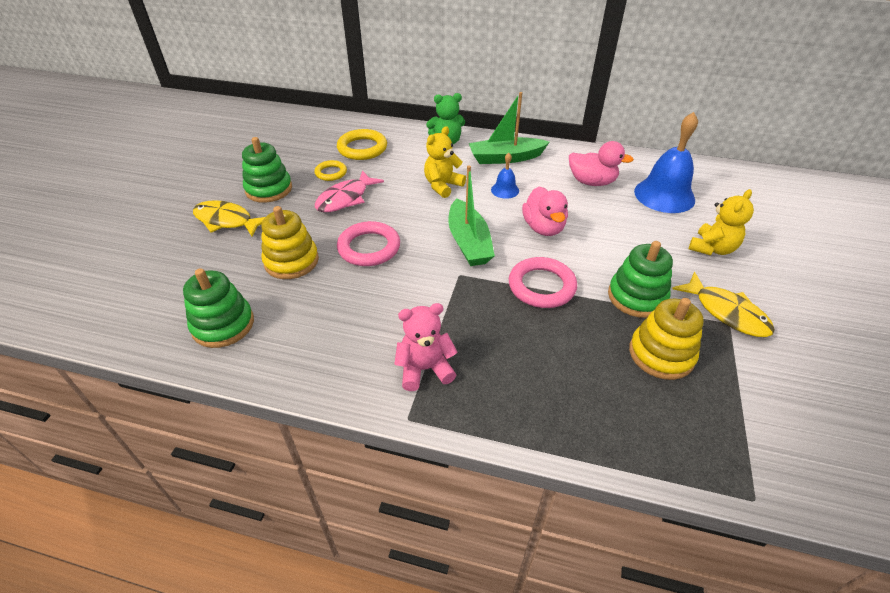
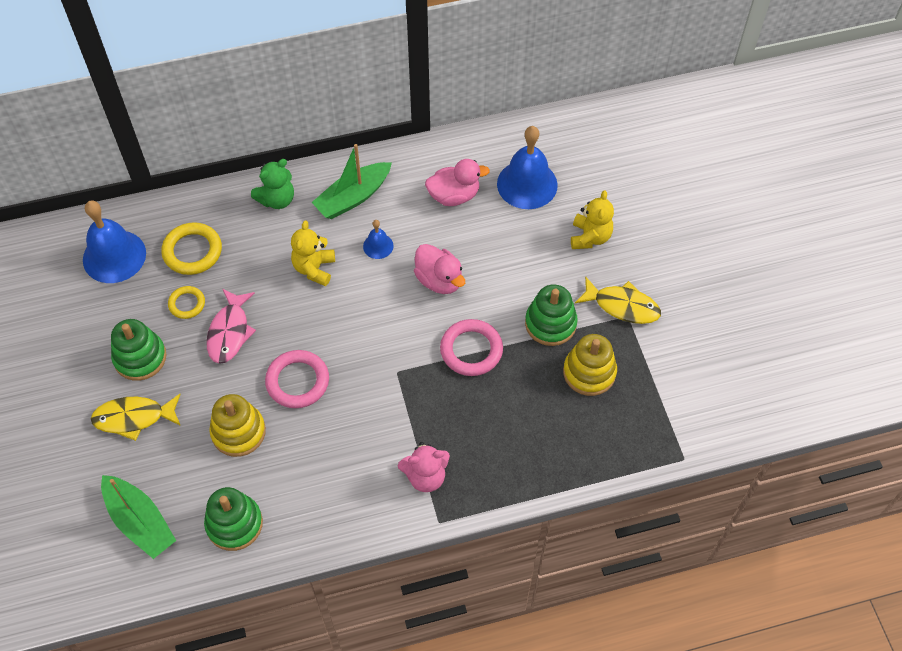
camera: 30 degrees left, 15 degrees up
pink teddy bear [394,303,458,391] -> pink teddy bear turned 150 degrees counterclockwise [398,442,450,492]
green boat [448,166,495,266] -> green boat moved to [101,475,176,559]
none -> blue bell [83,200,146,283]

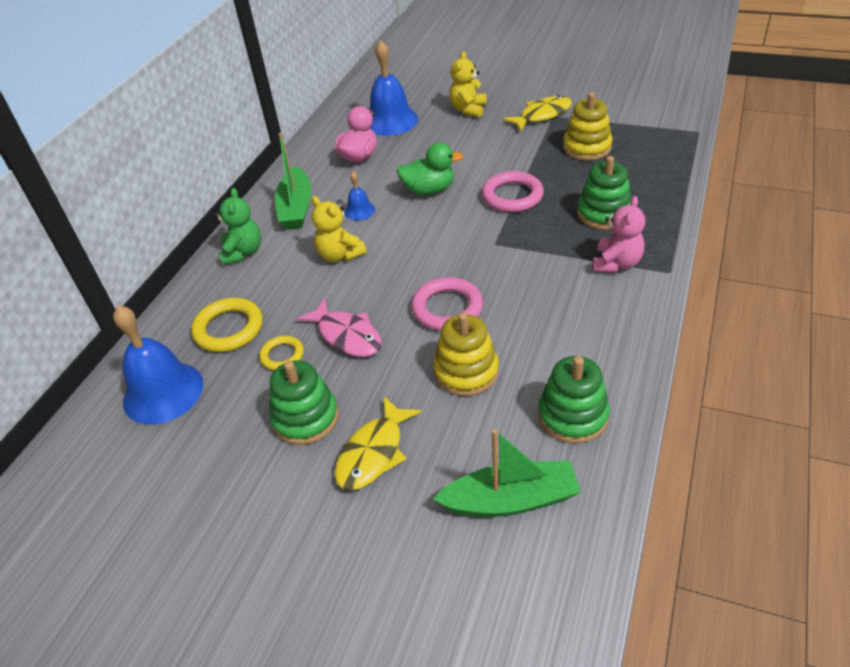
camera: 50 degrees left, 15 degrees down
pink duck [414,244,465,294] -> green duck [396,142,463,195]
green stacking toy [525,285,578,346] -> green stacking toy moved to [577,156,631,230]
yellow teddy bear [571,190,614,249] -> yellow teddy bear turned 120 degrees counterclockwise [449,51,487,118]

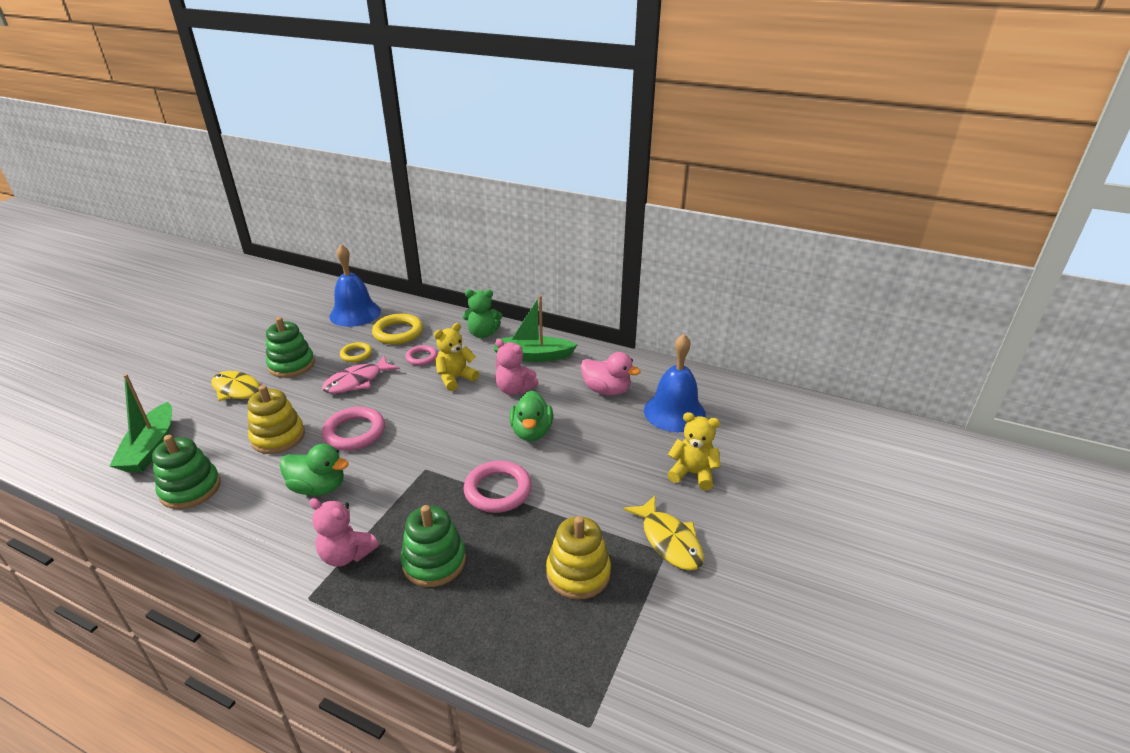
camera: 90 degrees right, 10 degrees down
blue bell [344,172,375,221] -> pink teddy bear [495,339,539,395]
none -> green duck [280,444,349,496]
none -> pink ring [405,345,438,366]

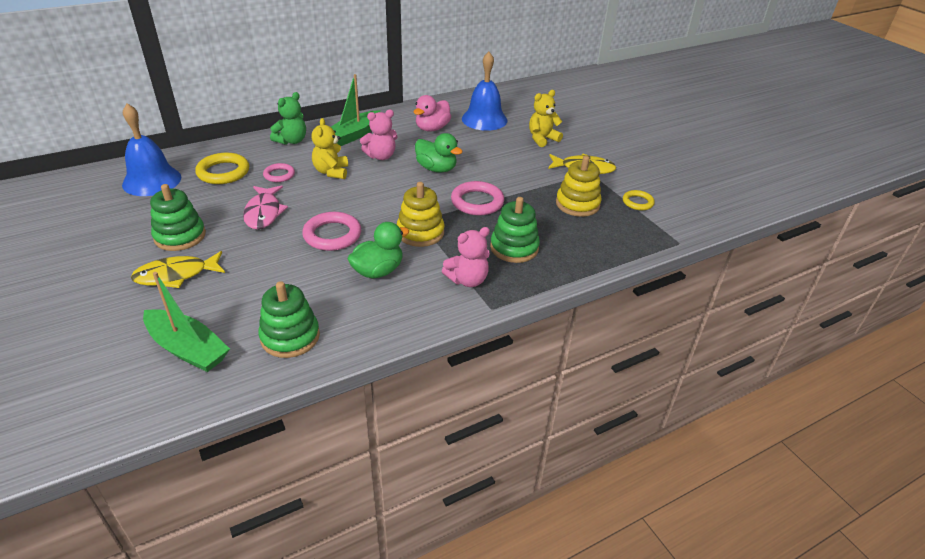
camera: 55 degrees left, 5 degrees up
yellow stacking toy [248,385,305,454] -> yellow stacking toy moved to [397,182,444,247]
yellow ring [340,342,372,362] -> yellow ring moved to [623,190,655,210]
pink duck [581,352,640,395] -> pink duck turned 150 degrees clockwise [413,95,451,132]

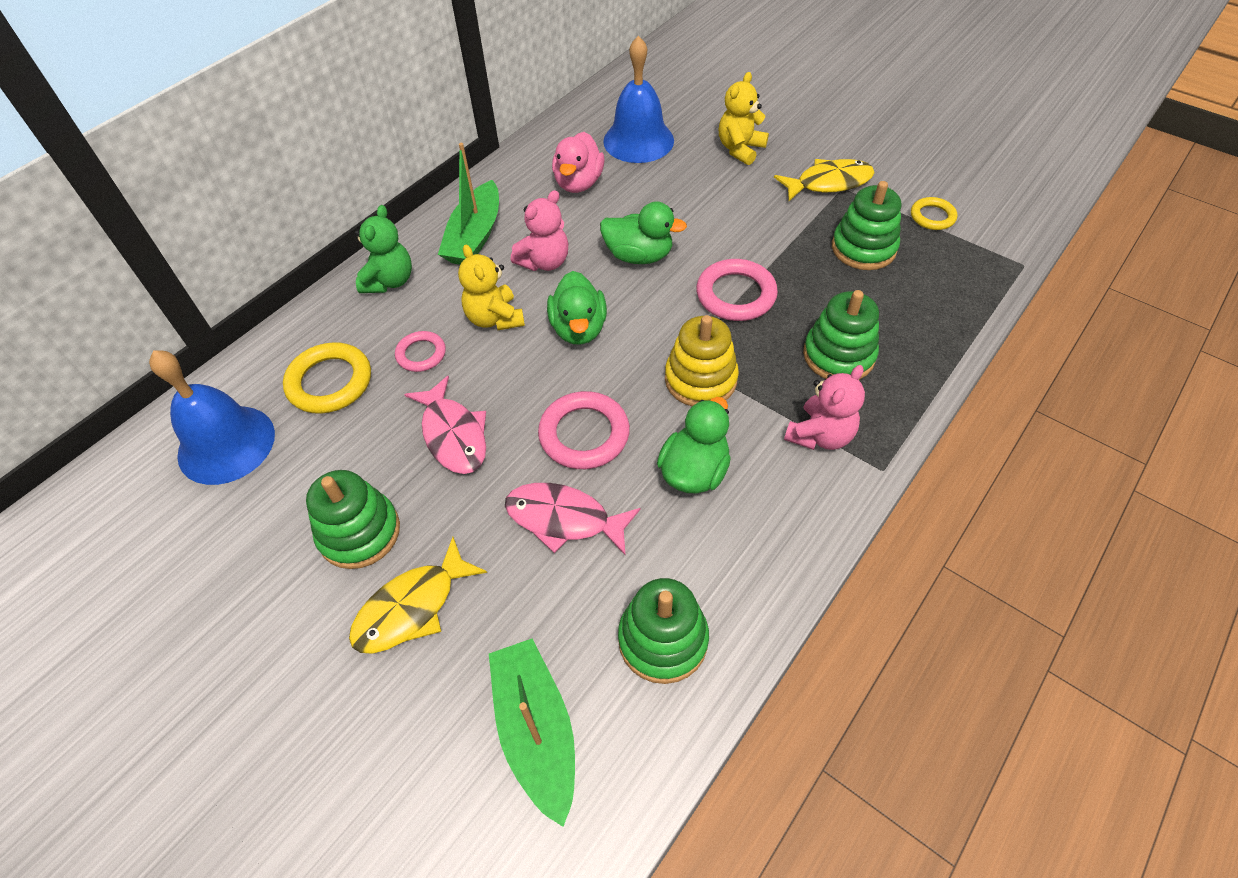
camera: 20 degrees left, 15 degrees up
green boat [143,272,230,372] -> green boat turned 120 degrees counterclockwise [489,639,575,827]
yellow stacking toy [556,156,602,217] -> green stacking toy [832,181,901,270]
none -> pink fish [505,483,640,556]
none -> green duck [547,271,607,345]

